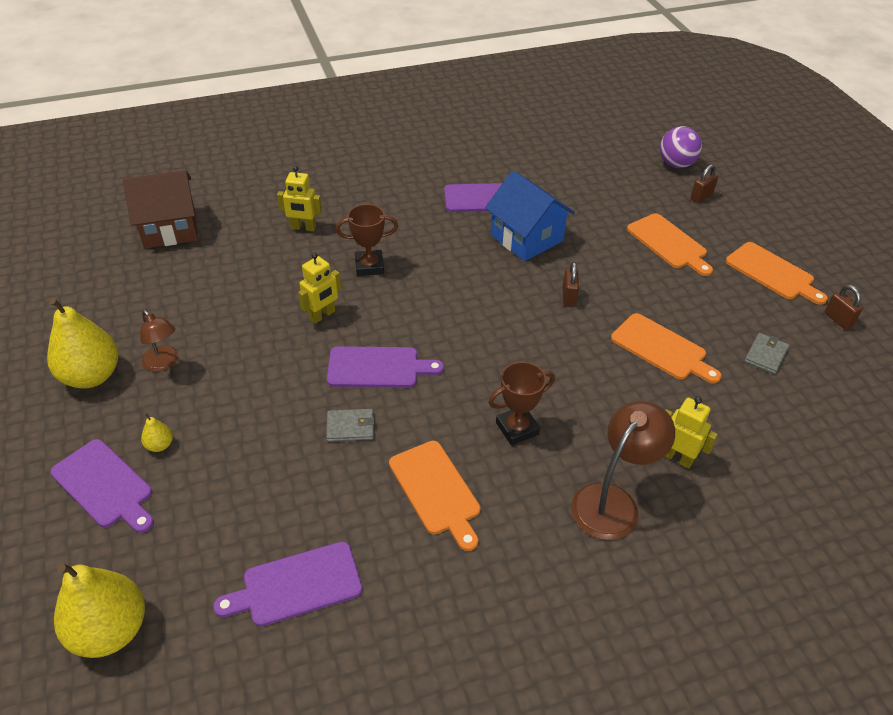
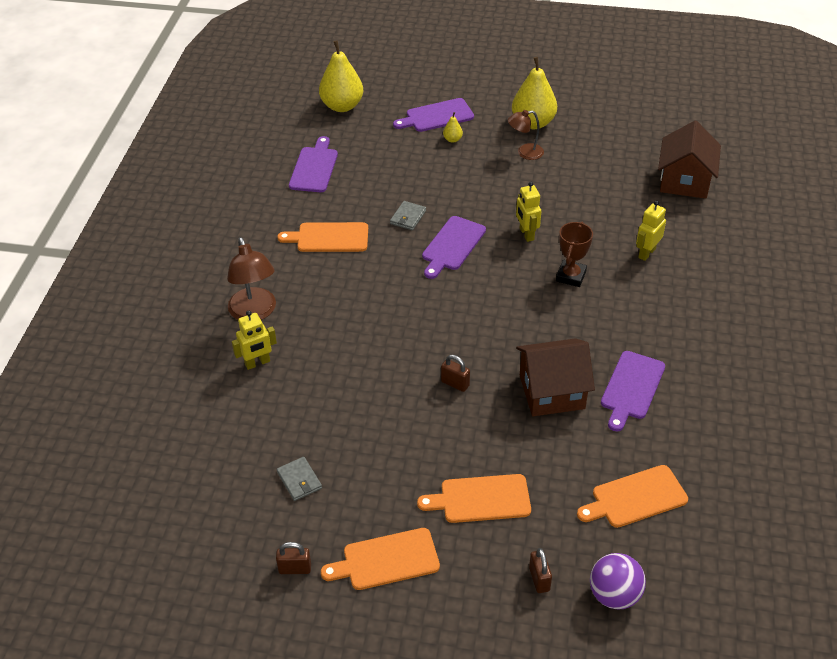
camera: 120 degrees right, 0 degrees up
blue house [485,170,575,261] -> brown house [516,338,595,416]
brown trophy [488,362,555,445] -> none
orange cutting board [611,313,722,383] -> orange cutting board moved to [577,465,688,528]

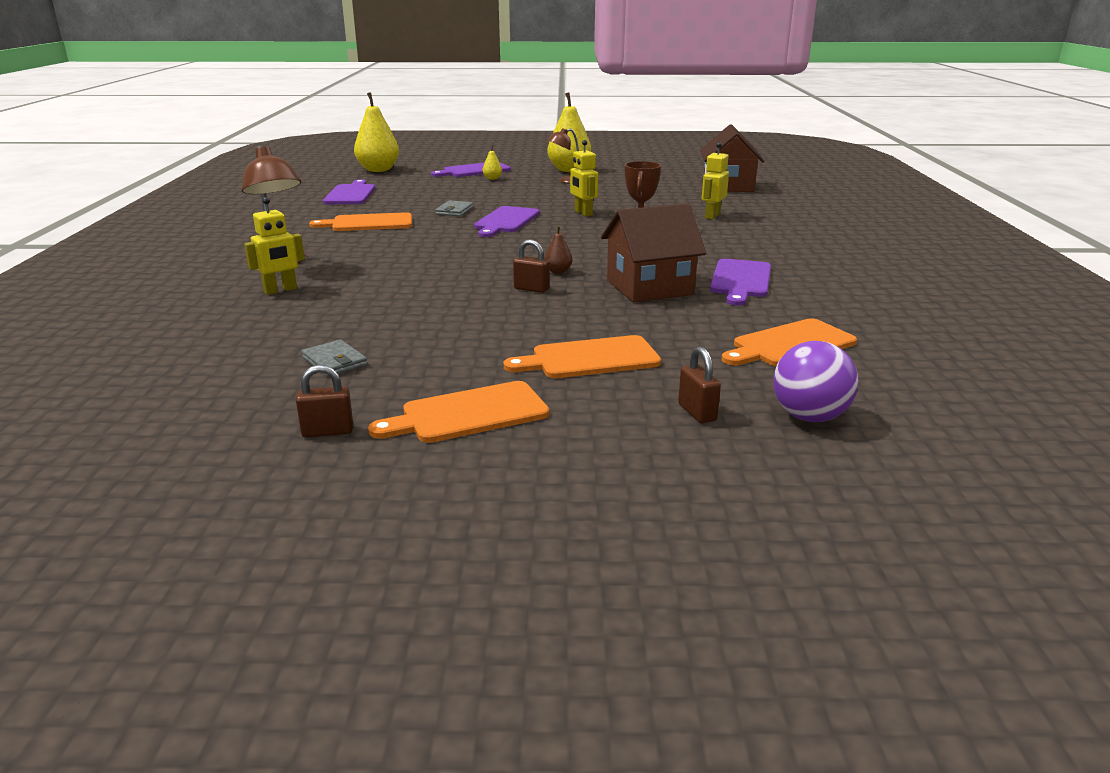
camera: 10 degrees left, 20 degrees down
none -> brown pear [544,226,572,274]

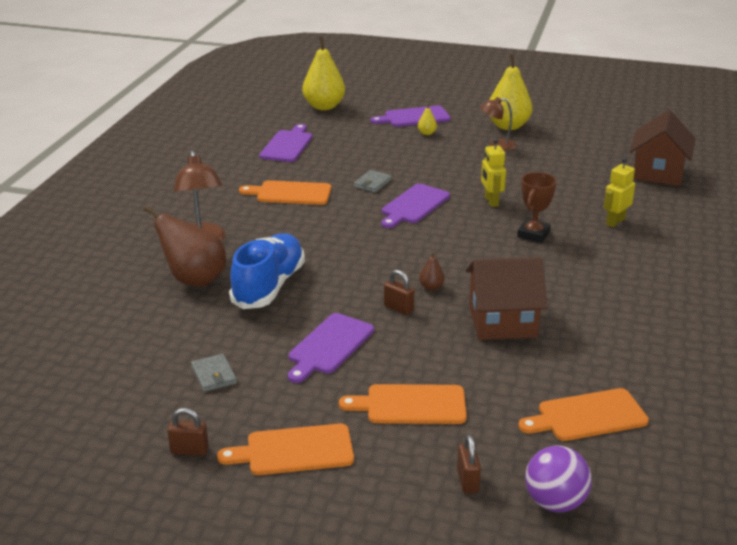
camera: 15 degrees right, 5 degrees up
yellow robot [244,197,305,295] -> brown pear [144,206,226,287]
purple cutting board [710,259,771,306] -> purple cutting board moved to [288,313,374,383]
none -> blue shoe [229,233,305,309]

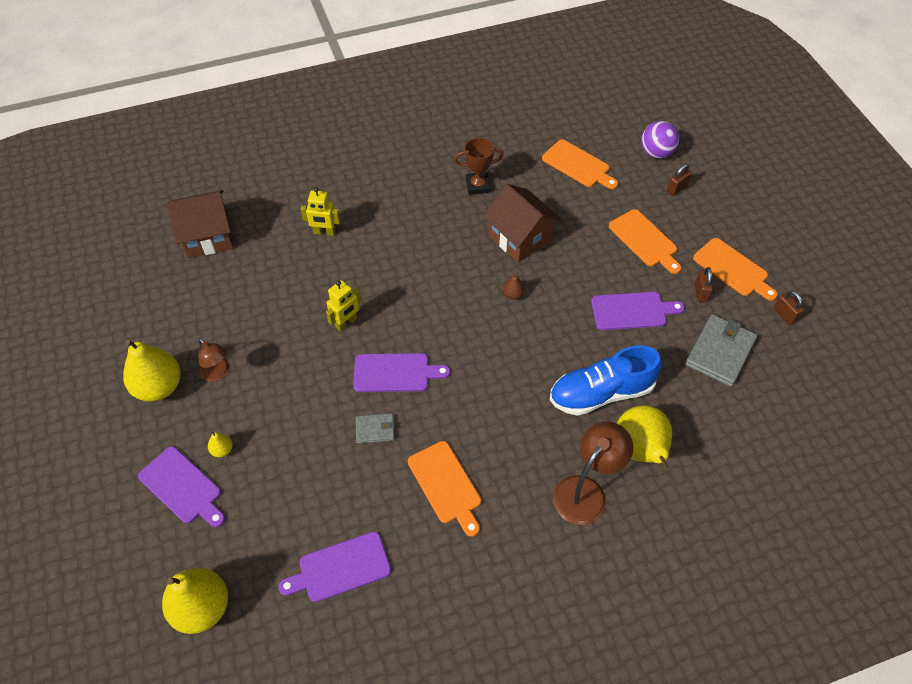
camera: 125 degrees left, 25 degrees up
brown pear [144,206,226,287] -> yellow pear [617,405,672,471]
grey wallet [191,354,237,392] -> grey wallet [685,314,757,387], size x1.86
brown padlock [384,270,414,315] -> brown padlock moved to [695,267,713,302]
brown trophy [517,172,557,243] -> brown trophy moved to [454,138,504,195]

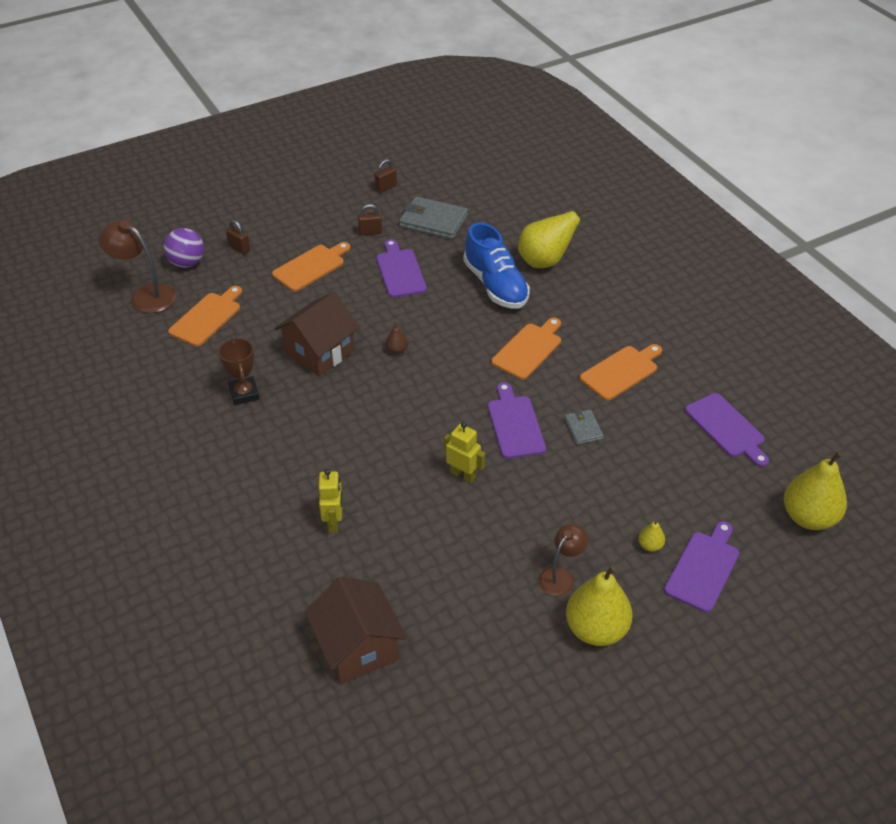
camera: 100 degrees left, 10 degrees down
brown lamp [553,421,633,525] -> brown lamp moved to [99,220,177,313]
orange cutting board [693,238,778,301] -> orange cutting board moved to [491,318,561,380]

